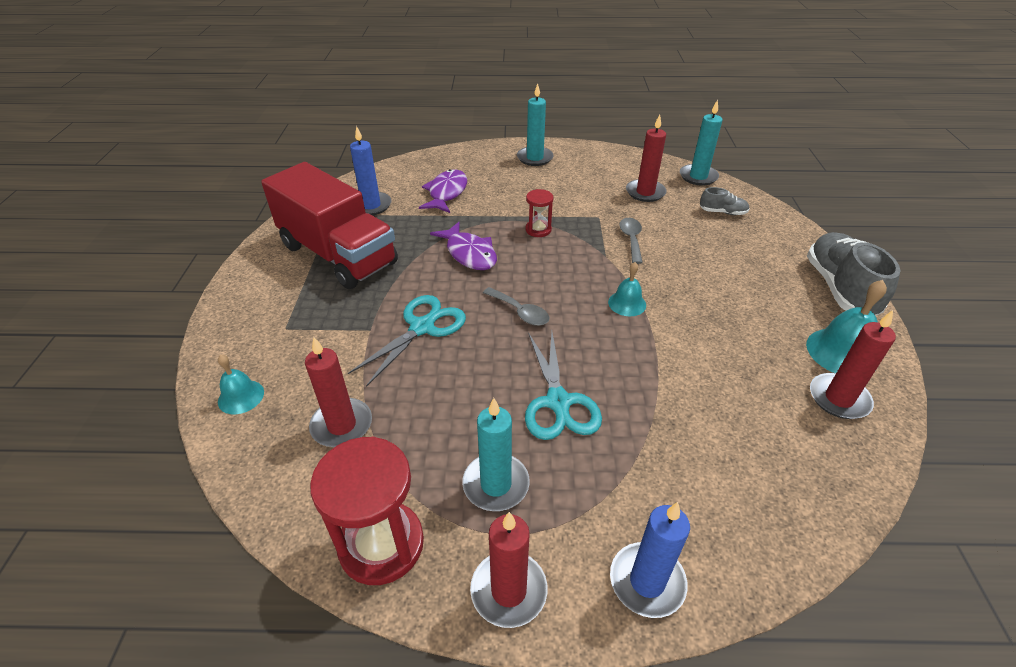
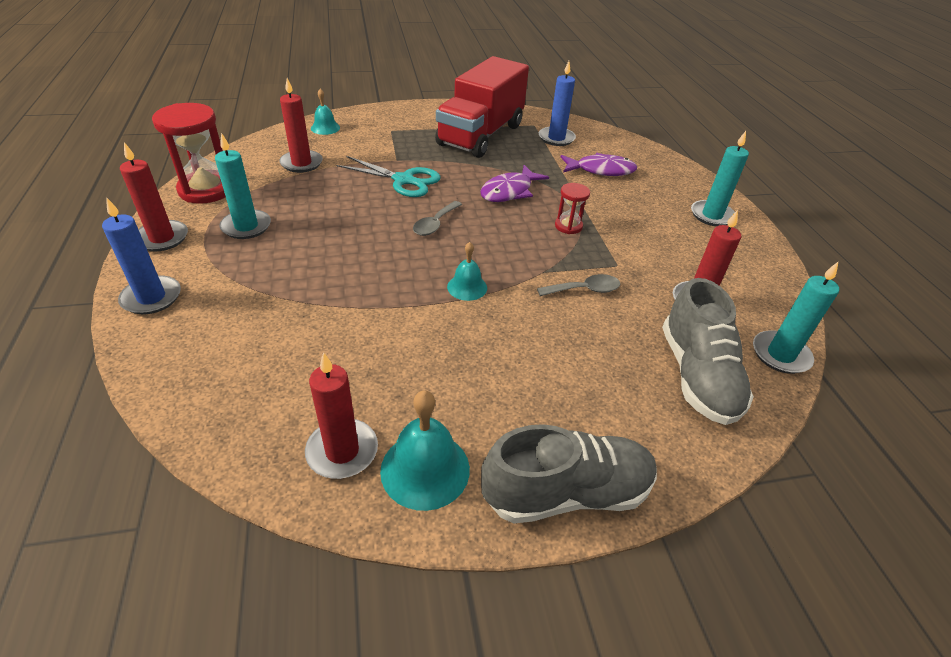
camera: 75 degrees right, 0 degrees up
turquoise scissors [525,332,602,440] -> none
grey shoe [700,187,750,215] -> grey shoe [662,278,754,425], size x2.09

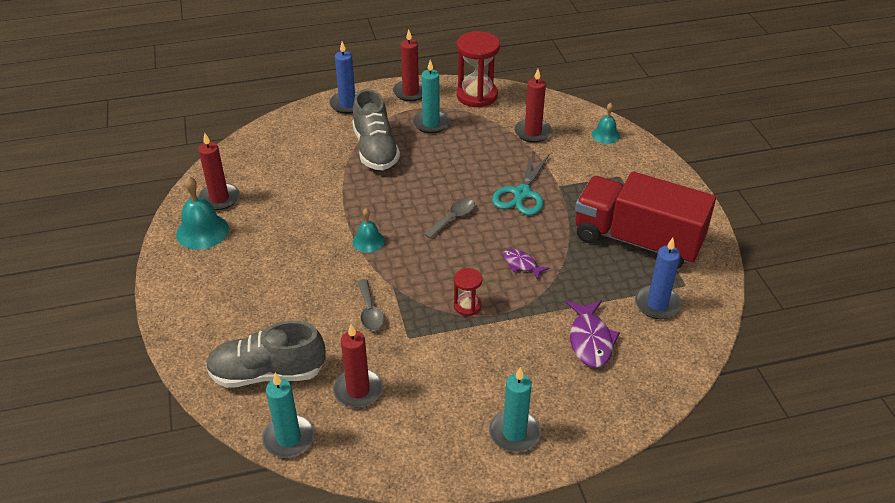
camera: 90 degrees right, 0 degrees up
grey spoon [413,201,462,236] -> grey spoon turned 105 degrees clockwise [424,199,475,239]
purple fish [480,165,549,202] -> purple fish [503,249,549,280], size x0.60
grey shoe [481,424,657,524] -> grey shoe moved to [352,89,400,170]

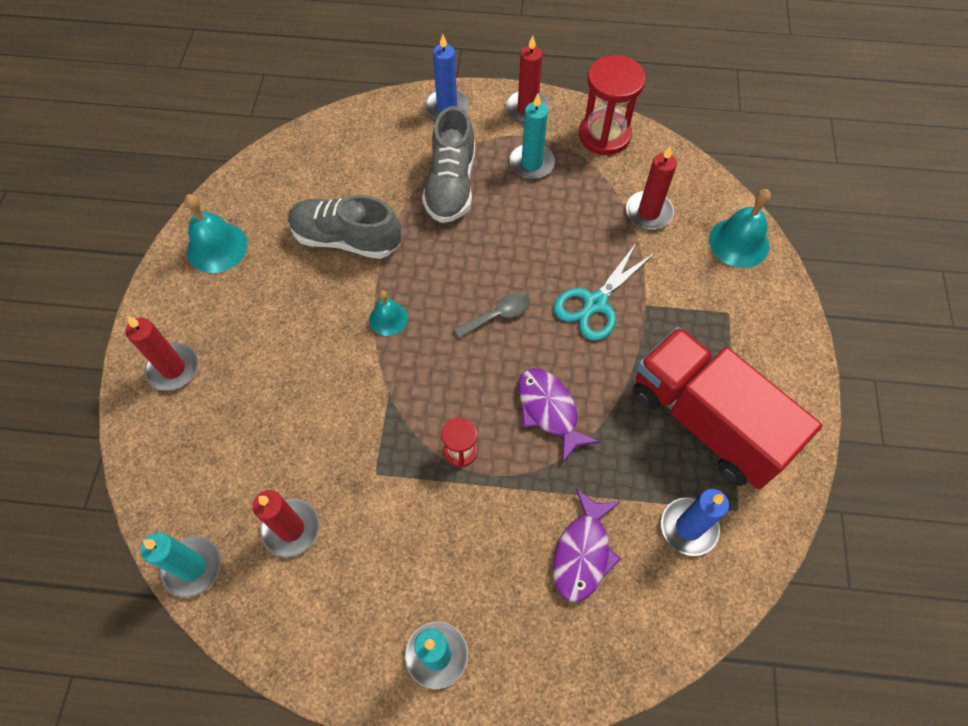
camera: 20 degrees right, 20 degrees up
red candle [198,133,239,210] -> red candle moved to [125,316,198,391]
grey shoe [206,321,326,388] -> grey shoe moved to [288,195,401,259]
grey spoon [358,279,384,331] -> none
purple fish [503,249,549,280] -> purple fish [518,368,599,463], size x1.67
turquoise bell [592,103,620,144] -> turquoise bell [709,189,771,268], size x1.63

